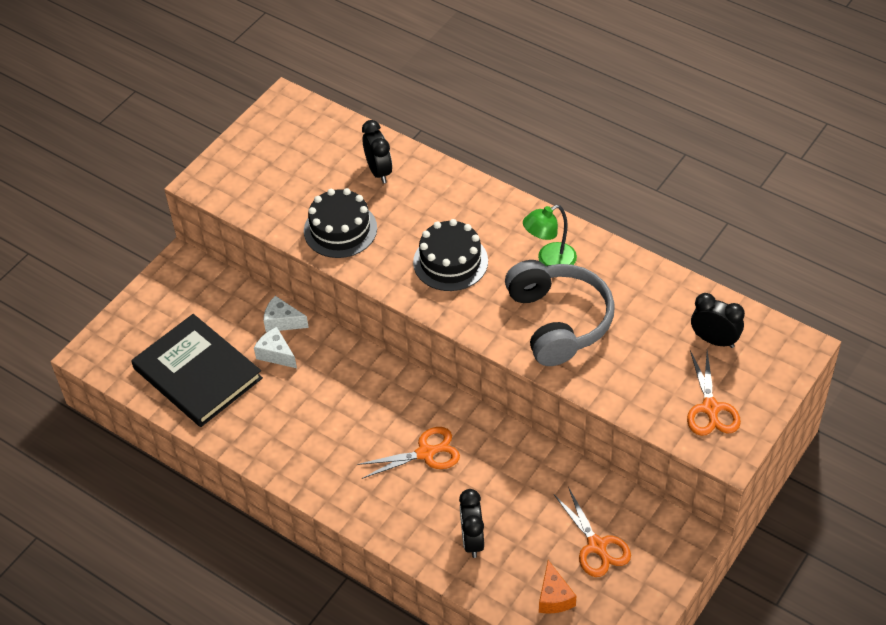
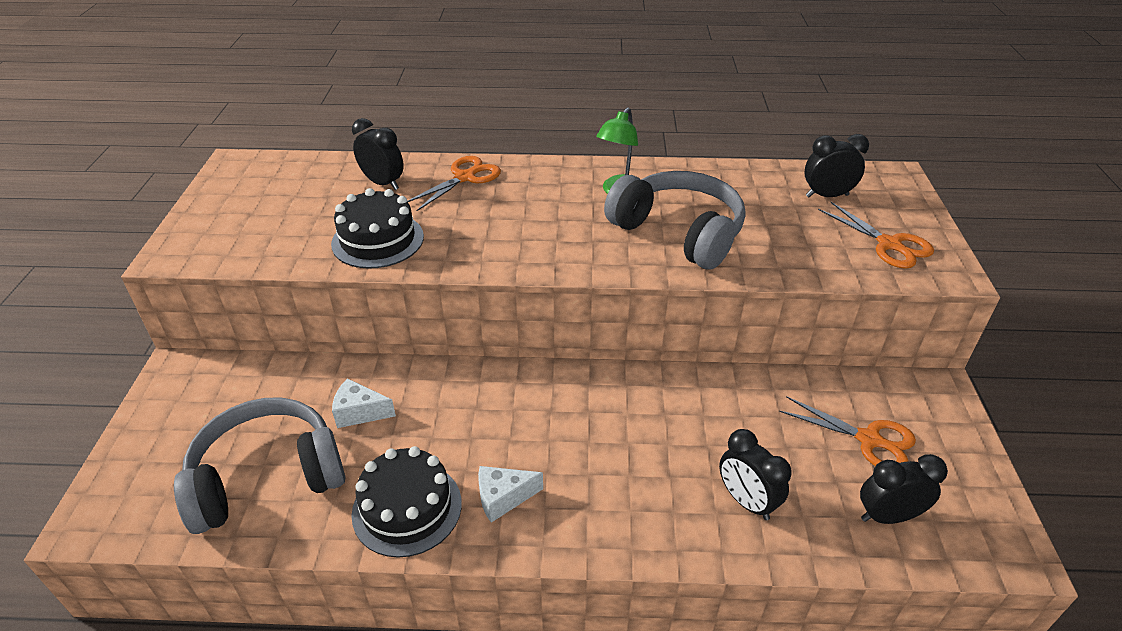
camera: 35 degrees left, 10 degrees down
black book [131,314,263,427] -> grey headphones [174,398,345,534]
white cheese [264,296,309,332] -> white cheese moved to [478,466,543,523]
orange scissors [357,427,460,479] -> orange scissors moved to [407,156,501,212]
black cake [413,219,488,291] -> black cake moved to [351,446,462,558]
orange cheese [539,560,576,614] -> black clock [860,454,948,524]

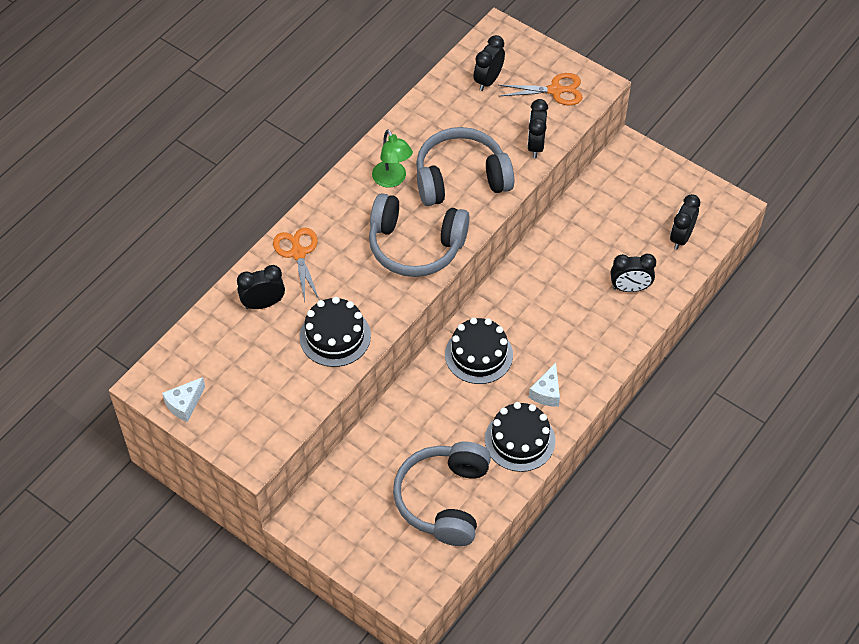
camera: 55 degrees left, 15 degrees up
white cheese [332,378,396,428] -> white cheese moved to [162,377,205,422]
orange scissors [779,396,916,466] -> none
none -> grey headphones [369,193,470,277]
none -> black cake [445,317,513,384]
none -> black clock [527,99,548,158]

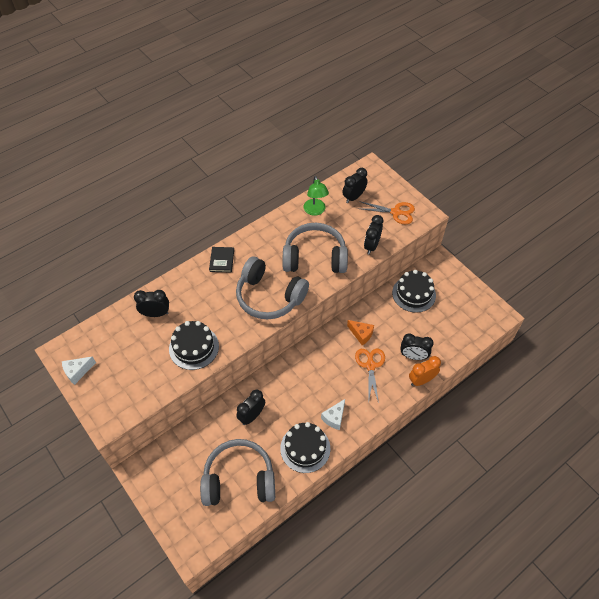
camera: 15 degrees right, 0 degrees up
orange scissors [273,228,319,301] -> orange scissors moved to [355,349,385,403]
green lamp [372,130,413,188] -> green lamp moved to [303,176,329,216]
grey headphones [393,441,491,546] -> grey headphones turned 60 degrees clockwise [200,439,275,506]
black cake [445,317,513,384] -> black cake moved to [392,270,436,313]
black clock [670,194,700,250] -> black clock moved to [236,390,265,425]
none -> black book [209,247,234,273]
none -> orange cheese [347,320,374,345]
none -> orange clock [409,356,441,386]

